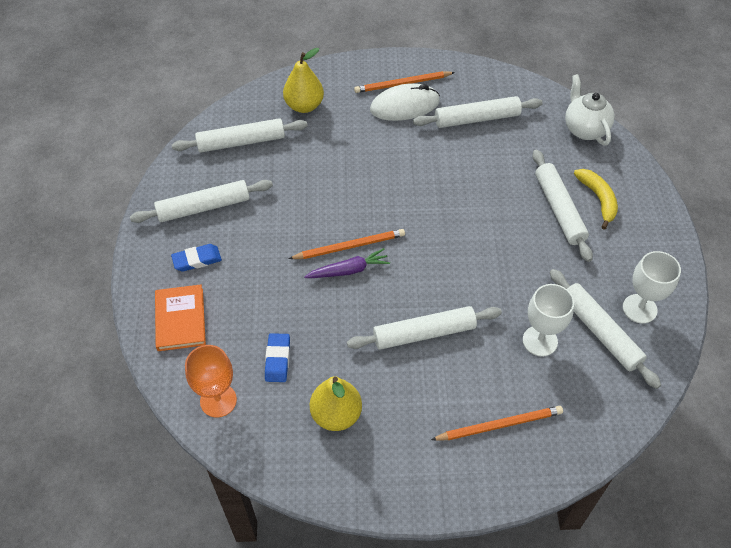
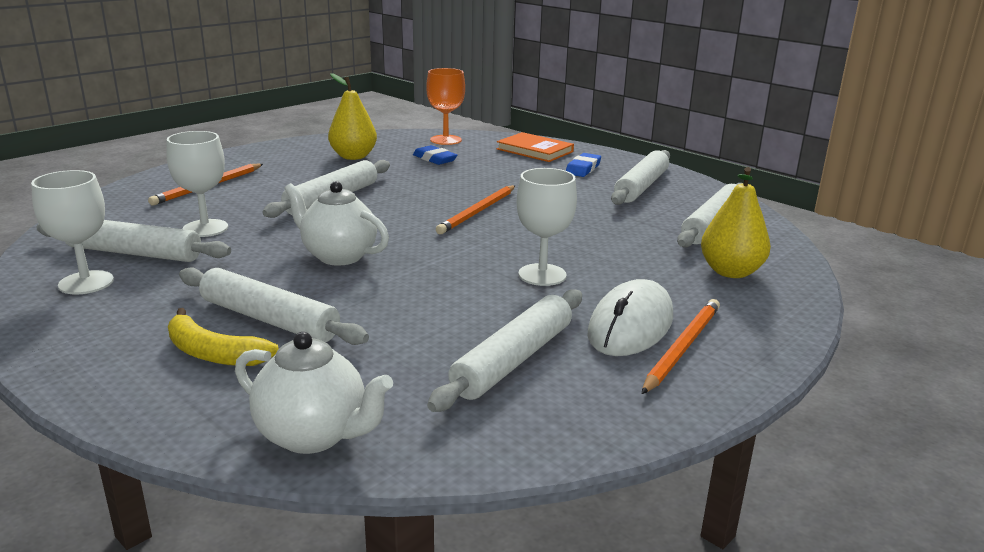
camera: 135 degrees right, 30 degrees down
purple carrot [304,248,390,278] -> none
none -> white teapot [284,181,389,266]
none -> white goblet [517,168,577,286]

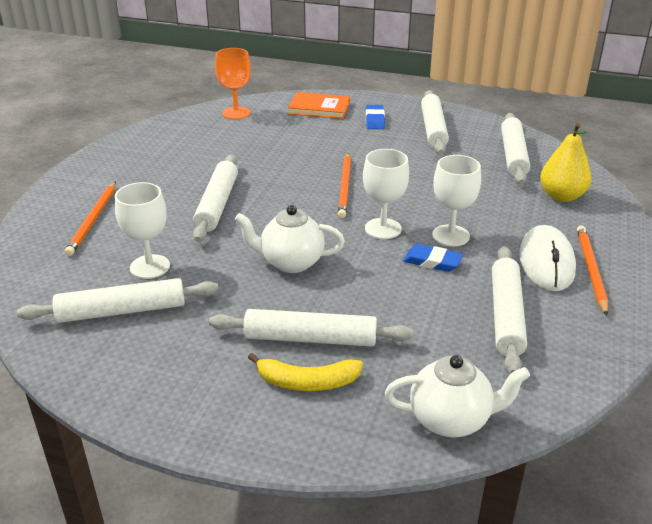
camera: 25 degrees left, 10 degrees up
white goblet [31,170,114,295] -> white goblet moved to [363,149,409,239]
yellow pear [328,73,377,160] -> none
blue eraser [413,145,457,165] -> blue eraser moved to [403,244,463,272]

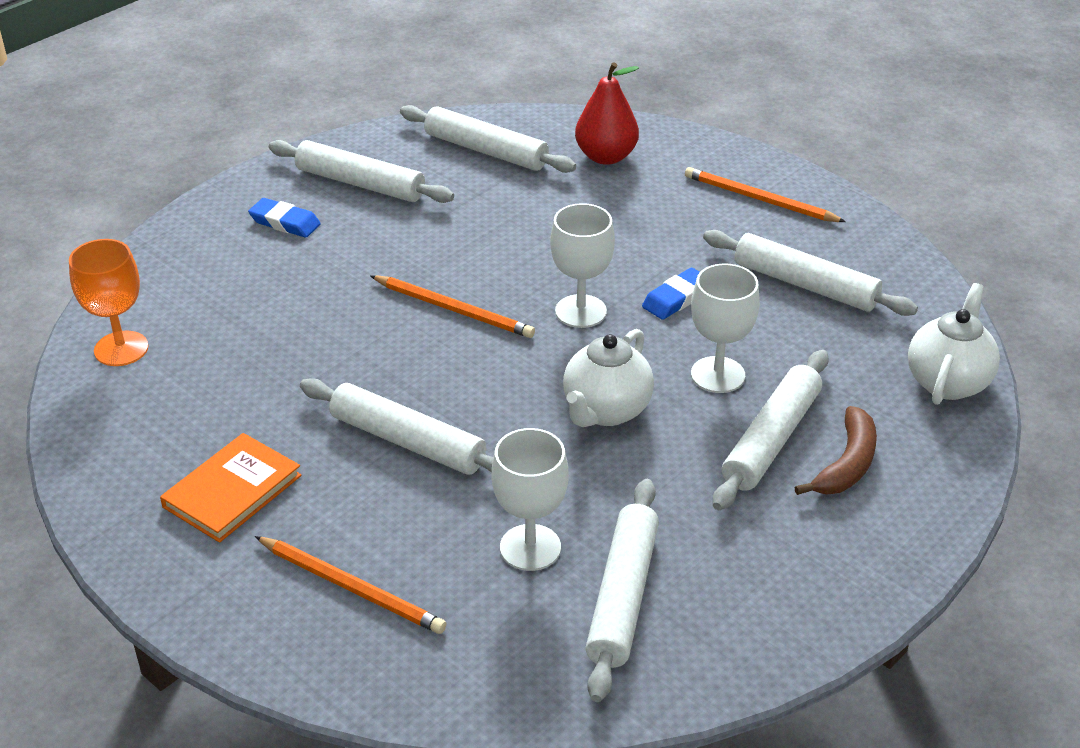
camera: 65 degrees left, 5 degrees up
yellow banana [248,353,363,391] -> brown banana [794,406,877,495]
orange book [288,92,350,119] -> orange book moved to [160,433,302,543]
white goblet [432,155,481,246] -> white goblet moved to [691,263,760,393]
white mouse [519,225,576,291] -> none
yellow pear [540,123,591,202] -> red pear [575,62,639,165]

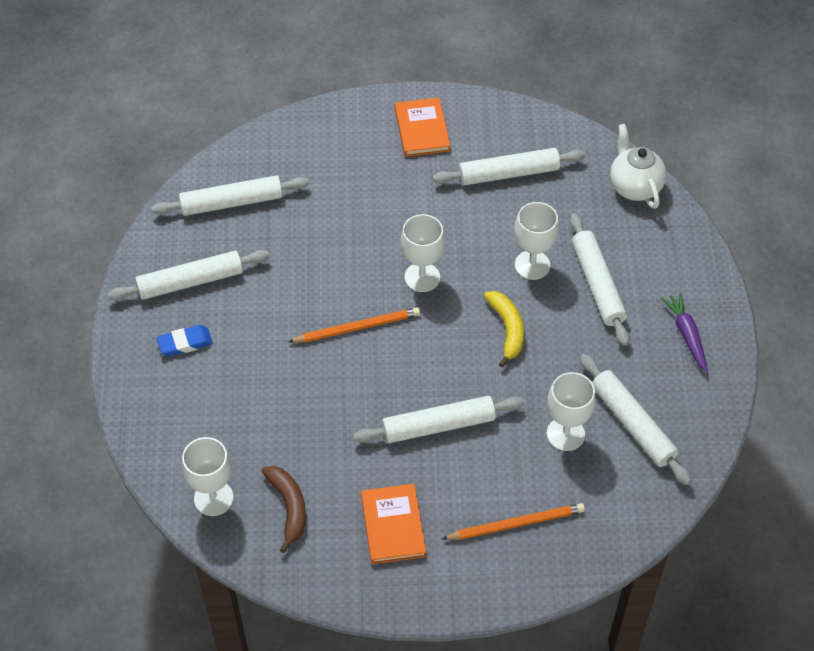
camera: 45 degrees left, 15 degrees up
orange goblet [69,239,149,366] -> white goblet [182,437,234,516]
white teapot [563,329,654,427] -> yellow banana [484,291,524,367]
red pear [575,62,639,165] -> none
blue eraser [642,268,700,320] -> none
orange pencil [685,167,846,222] -> orange book [395,98,450,157]
brown banana [794,406,877,495] -> brown banana moved to [262,466,306,553]
none -> purple carrot [661,293,708,373]

